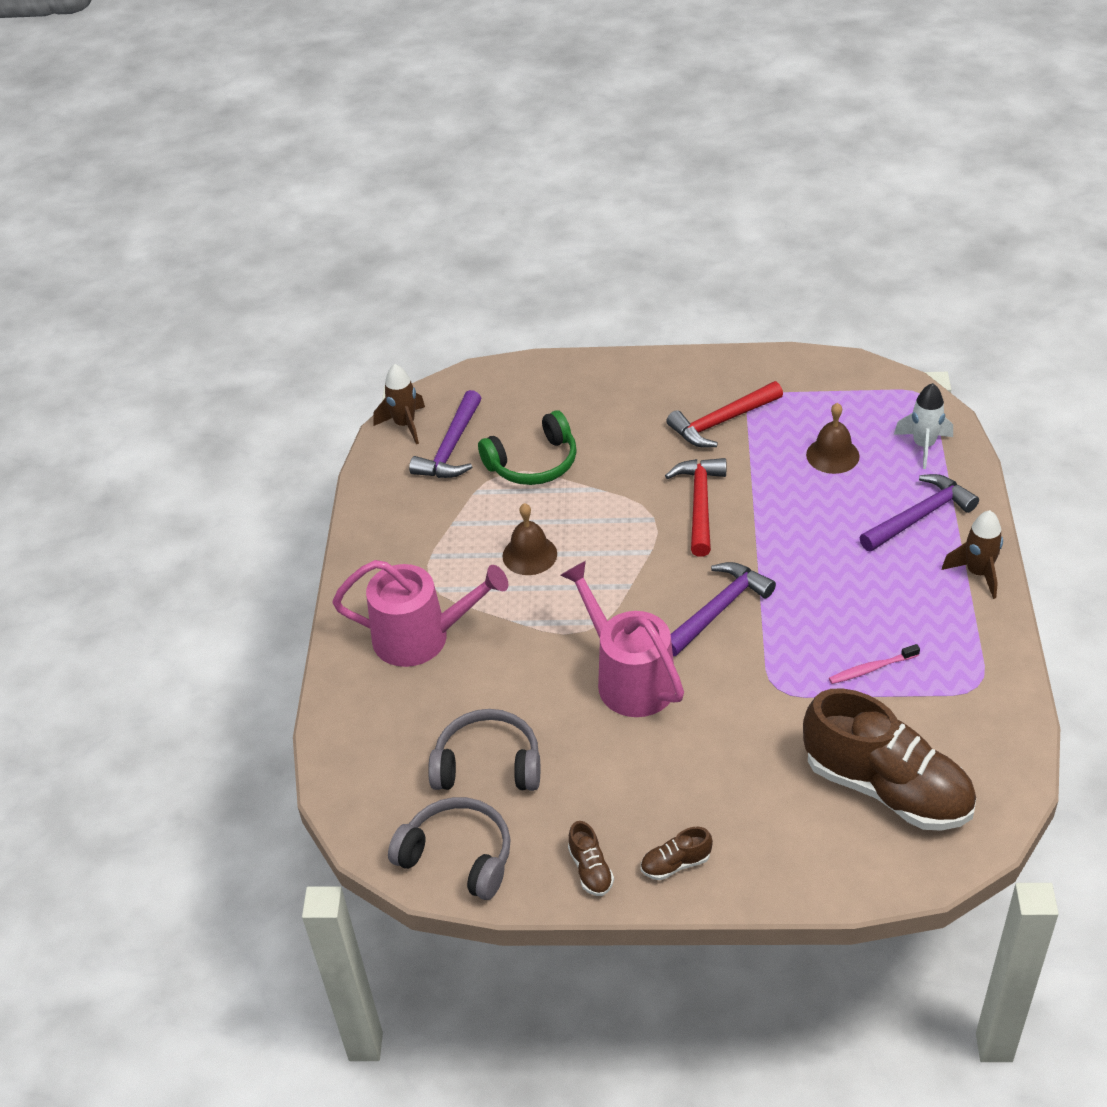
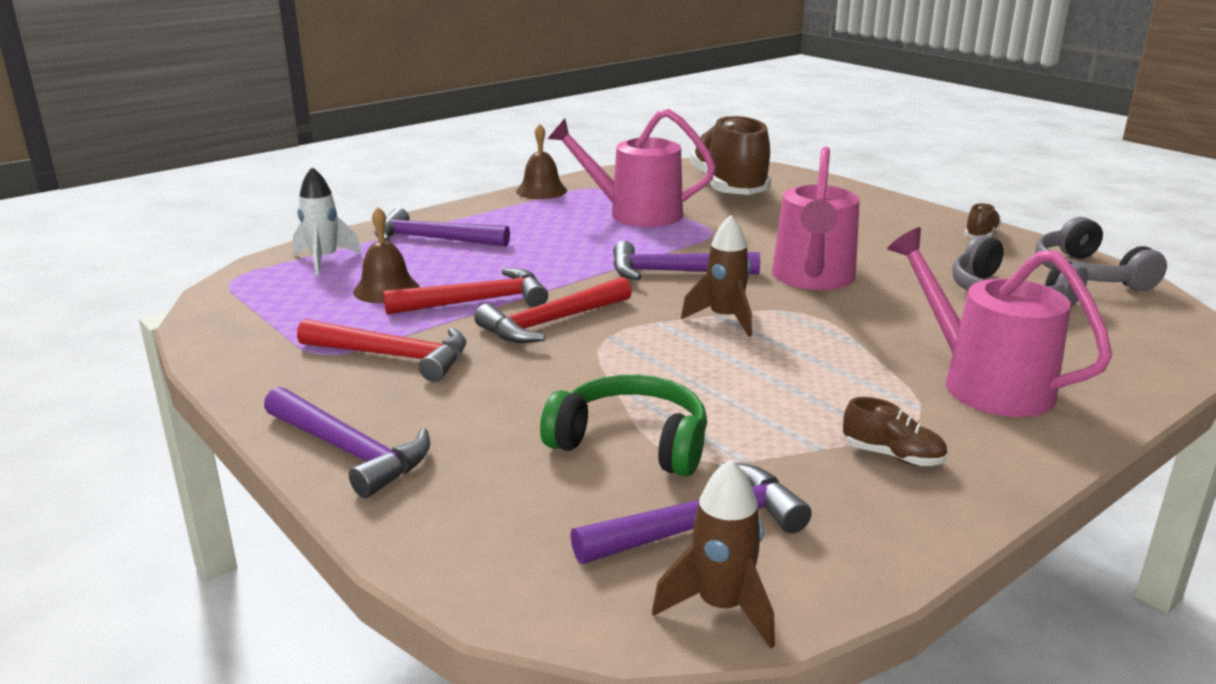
camera: 135 degrees left, 20 degrees down
brown bell [503,503,557,575] -> brown bell moved to [516,124,567,199]
brown shoe [641,827,713,880] -> brown shoe moved to [843,397,948,466]
pink toothbrush [829,644,920,684] -> pink watering can [548,109,716,227]
brown rocket [942,510,1003,599] -> brown rocket moved to [681,215,752,337]
none -> purple hammer [264,387,430,498]
none -> red hammer [383,268,548,315]

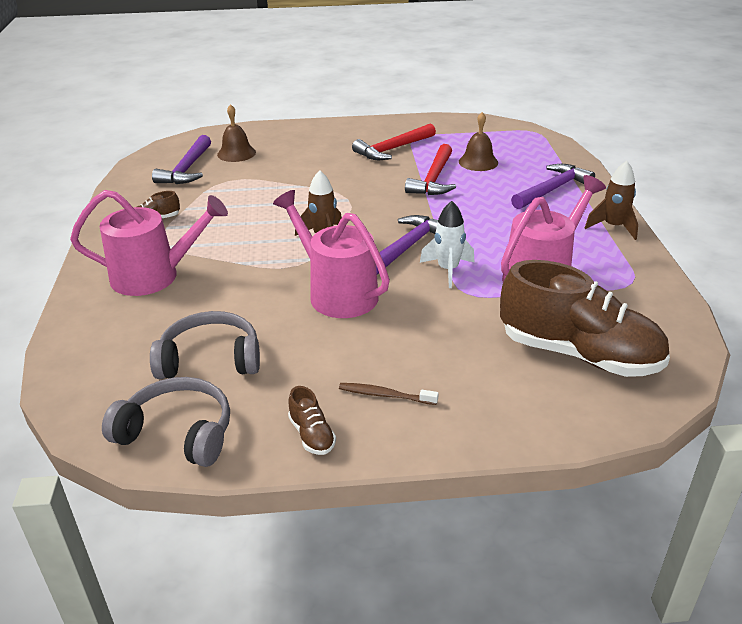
camera: 125 degrees right, 10 degrees up
purple hammer [264,387,430,498] -> none
white rocket [293,167,362,275] -> white rocket moved to [420,201,474,288]
red hammer [474,277,632,343] -> none
brown bell [516,124,567,199] -> brown bell moved to [217,104,256,162]
green headphones [540,375,707,477] -> none
brown rocket [652,459,775,649] -> brown rocket moved to [585,161,638,240]
none -> brown toothbrush [339,383,439,405]

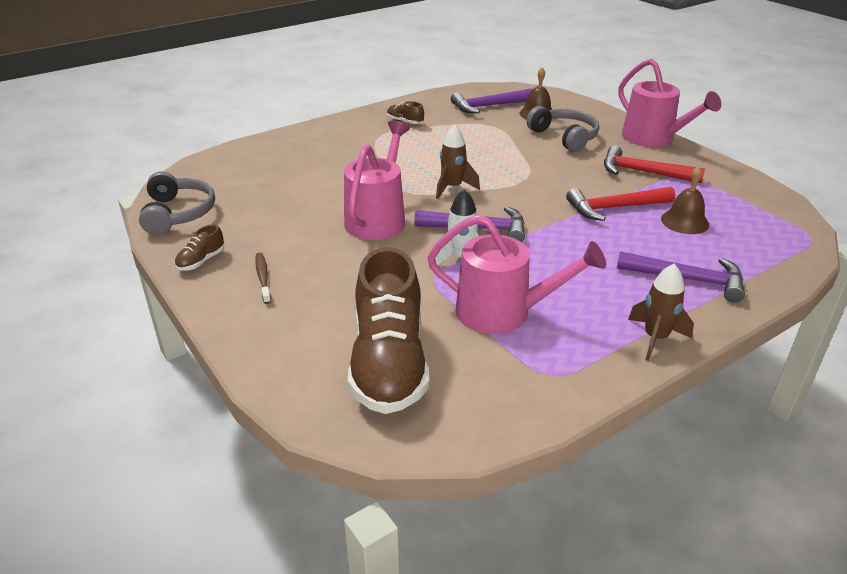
camera: 60 degrees right, 0 degrees up
pink watering can [70,190,228,296] -> pink watering can moved to [618,59,721,147]
grey headphones [150,311,260,379] -> grey headphones moved to [526,106,599,152]

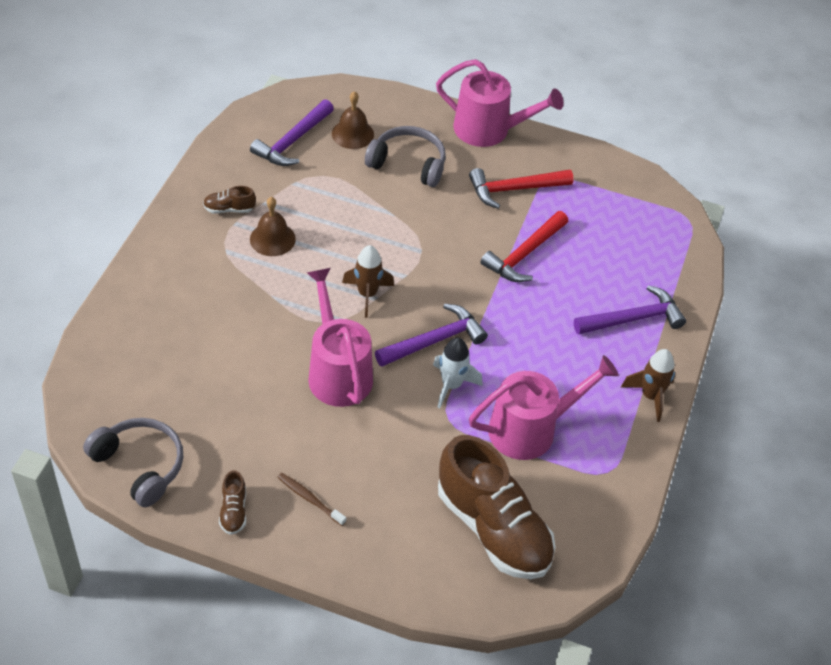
camera: 40 degrees left, 15 degrees up
brown bell [661,166,709,234] -> brown bell moved to [250,197,296,256]

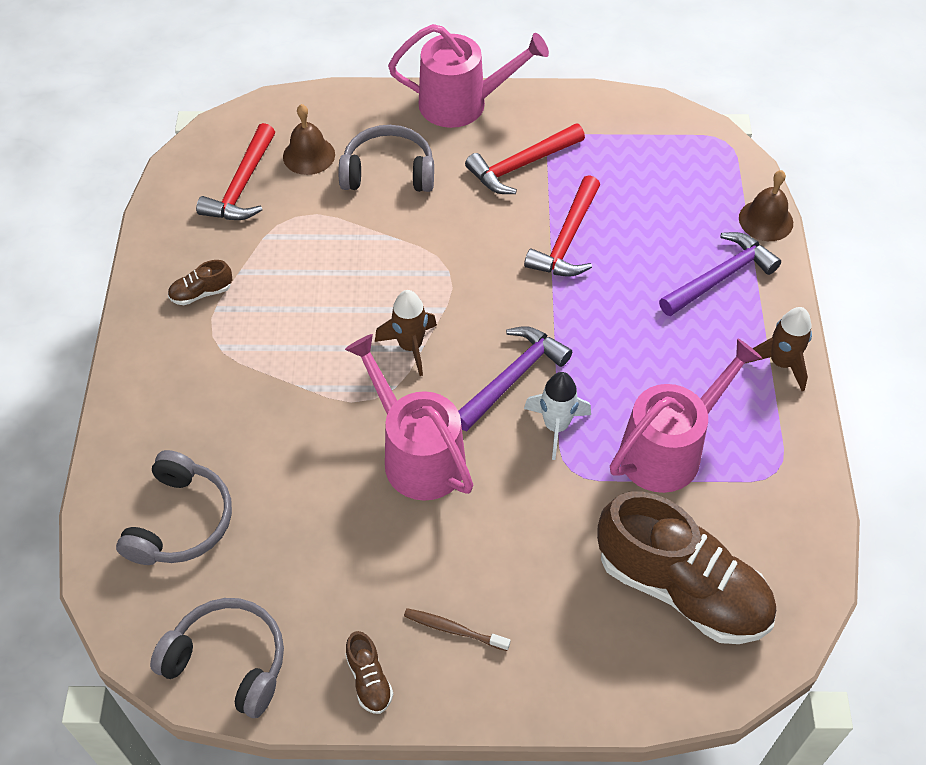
camera: 15 degrees left, 5 degrees up
purple hammer [250,99,334,166] -> red hammer [196,123,275,220]
brown bell [250,197,296,256] -> brown bell moved to [739,170,793,241]
none -> grey headphones [116,450,232,565]

